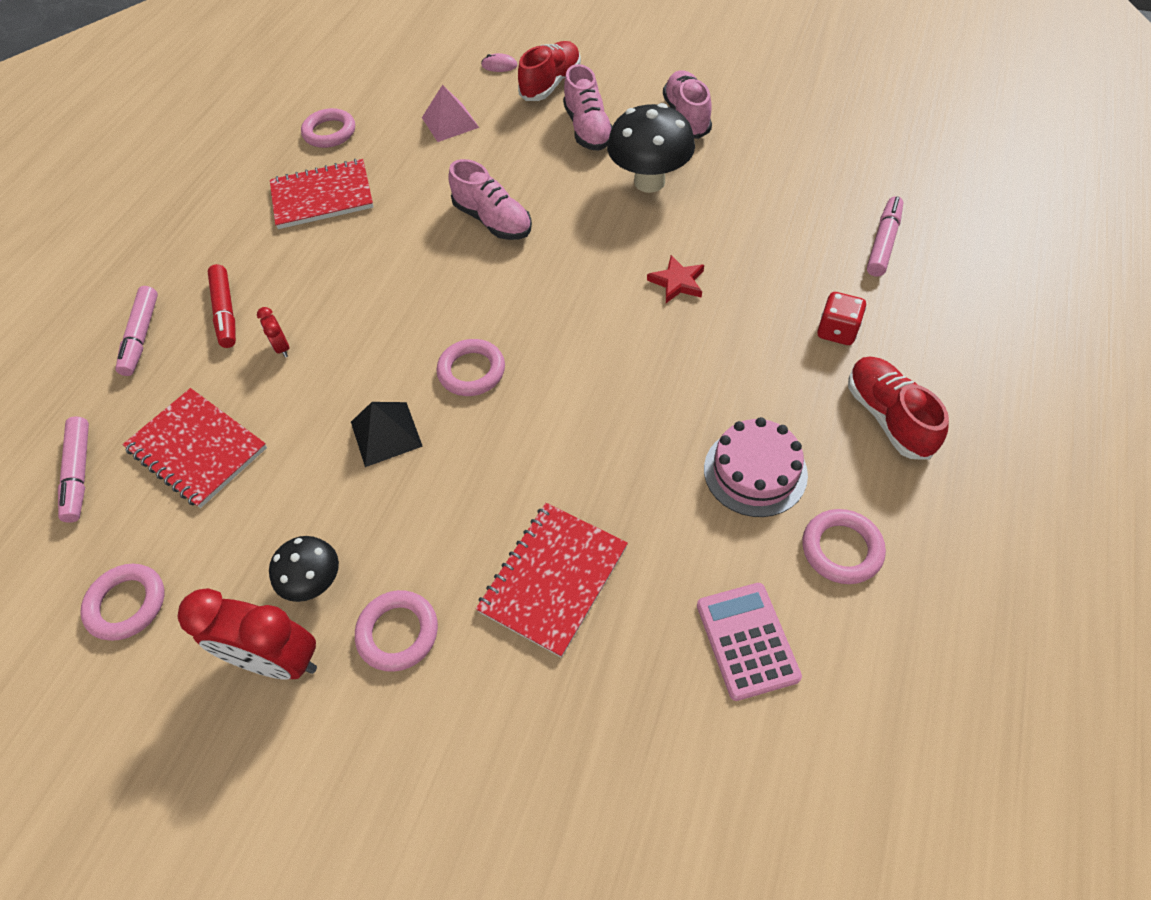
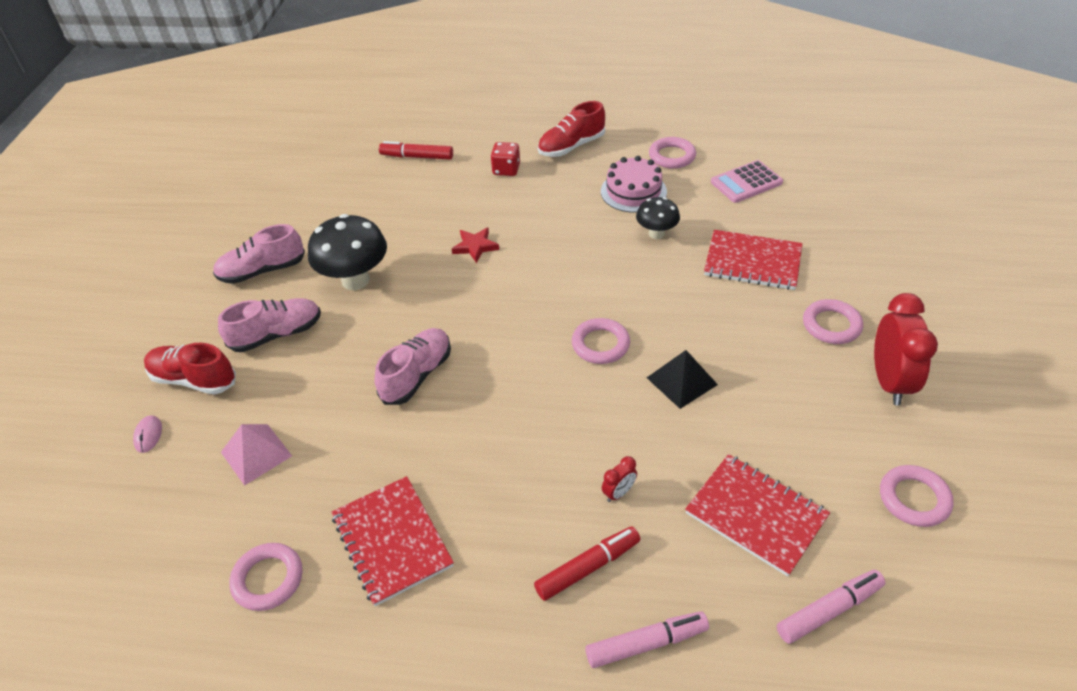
camera: 105 degrees left, 10 degrees down
red notebook [122,388,267,508] -> red notebook turned 75 degrees counterclockwise [685,454,830,576]
black mushroom [269,536,339,602] -> black mushroom moved to [636,197,680,239]
pink marker [867,196,903,277] -> red marker [379,141,453,160]

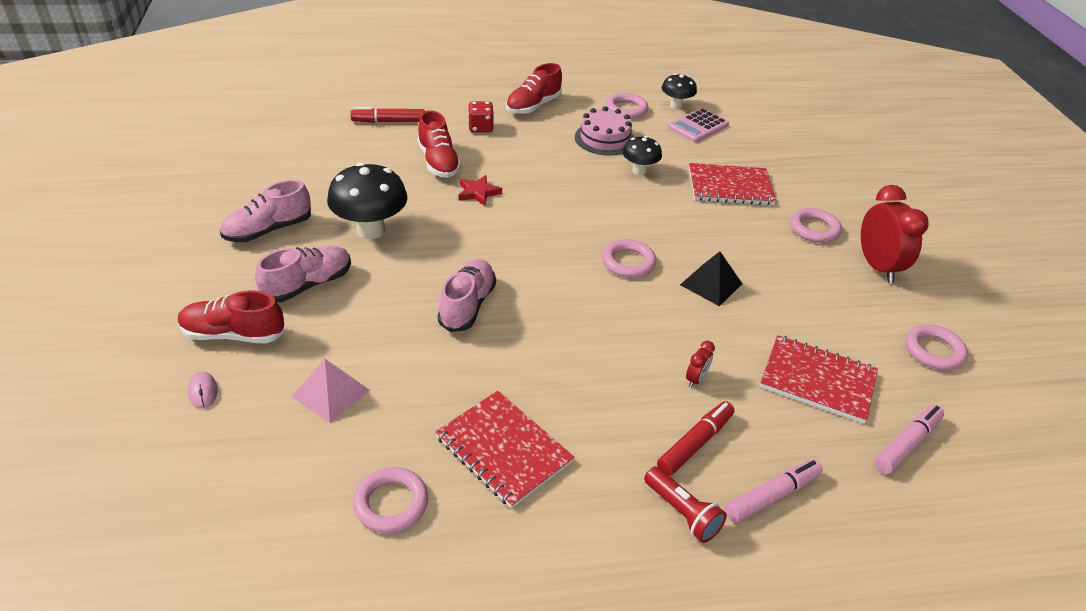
camera: 20 degrees left, 5 degrees down
none -> red shoe [417,110,461,178]
none -> red flashlight [644,467,727,543]
none -> black mushroom [662,74,697,109]

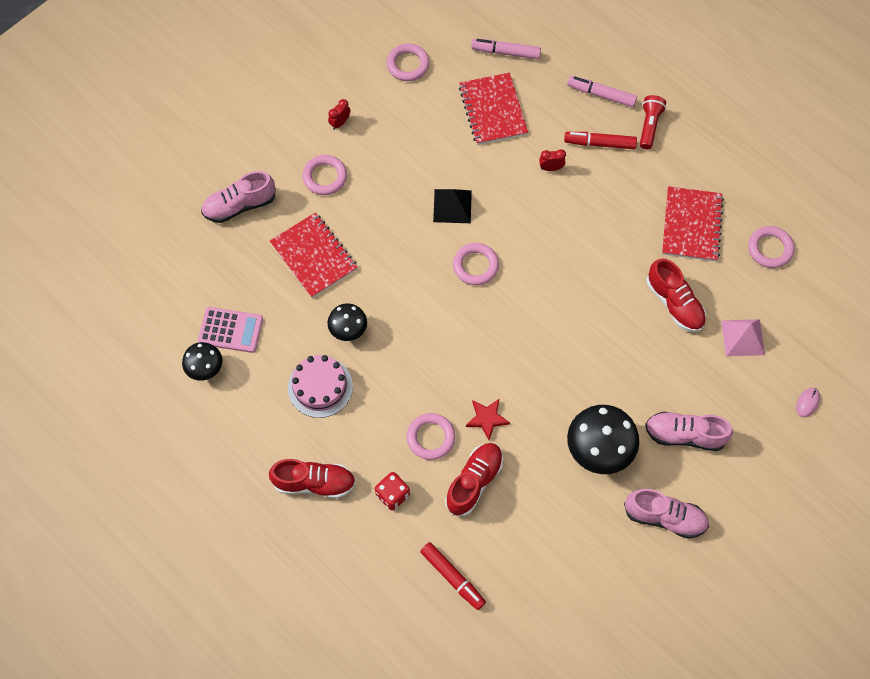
camera: 125 degrees left, 25 degrees up
red shoe [178,291,285,343] -> red shoe moved to [647,259,706,332]
pink shoe [438,259,496,332] -> pink shoe moved to [201,171,276,223]
pink ring [606,93,648,119] -> pink ring moved to [407,413,455,460]
red clock [861,185,929,283] -> red clock [328,99,350,130], size x0.45

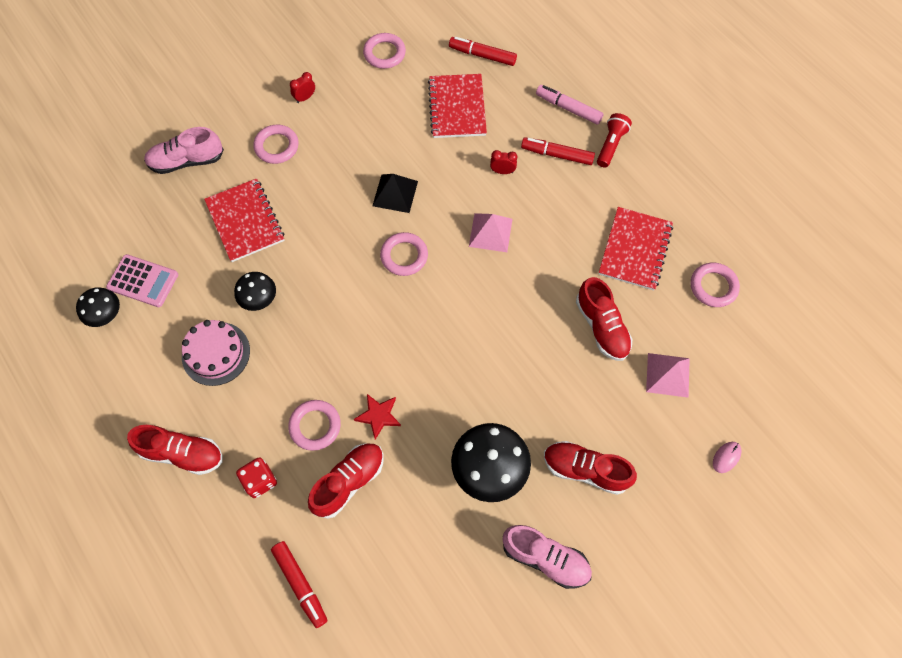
camera: 10 degrees right, 0 degrees up
pink marker [471,39,541,59] -> red marker [449,37,517,66]
pink shoe [645,412,733,451] -> red shoe [544,441,637,495]
none -> pink pyramid [469,213,512,252]

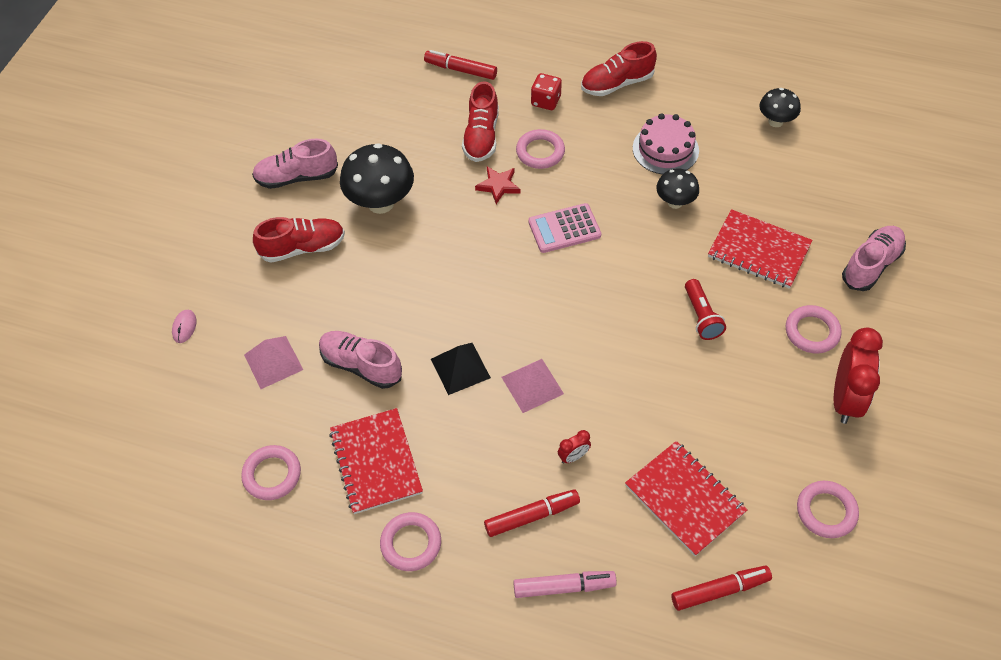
camera: 145 degrees right, 10 degrees down
pink calculator [106,254,178,307] -> pink calculator moved to [528,203,602,253]
red clock [290,72,315,103] -> red clock [834,327,883,424], size x2.24
black pyramid [372,174,418,213] -> black pyramid moved to [431,343,491,395]
pink ring [380,232,428,276] -> pink ring moved to [380,512,441,571]
red shoe [576,277,632,361] -> pink shoe [319,331,402,389]
red flashlight [597,113,632,168] -> red flashlight moved to [685,279,726,340]

